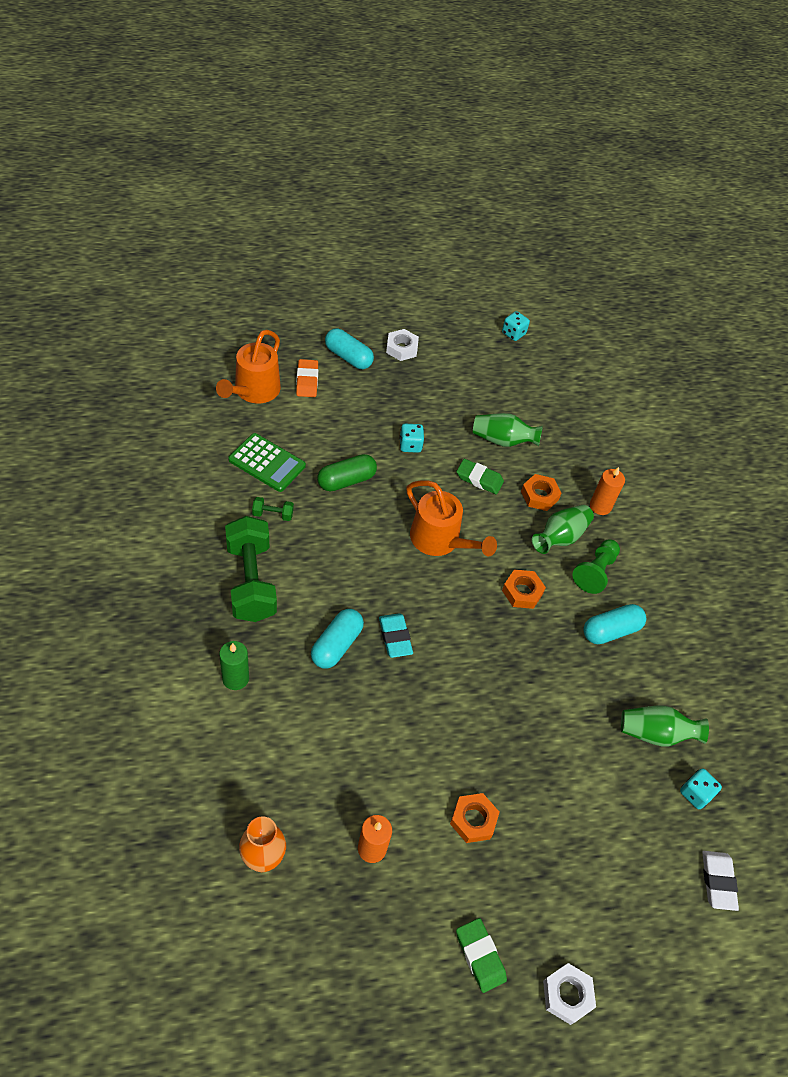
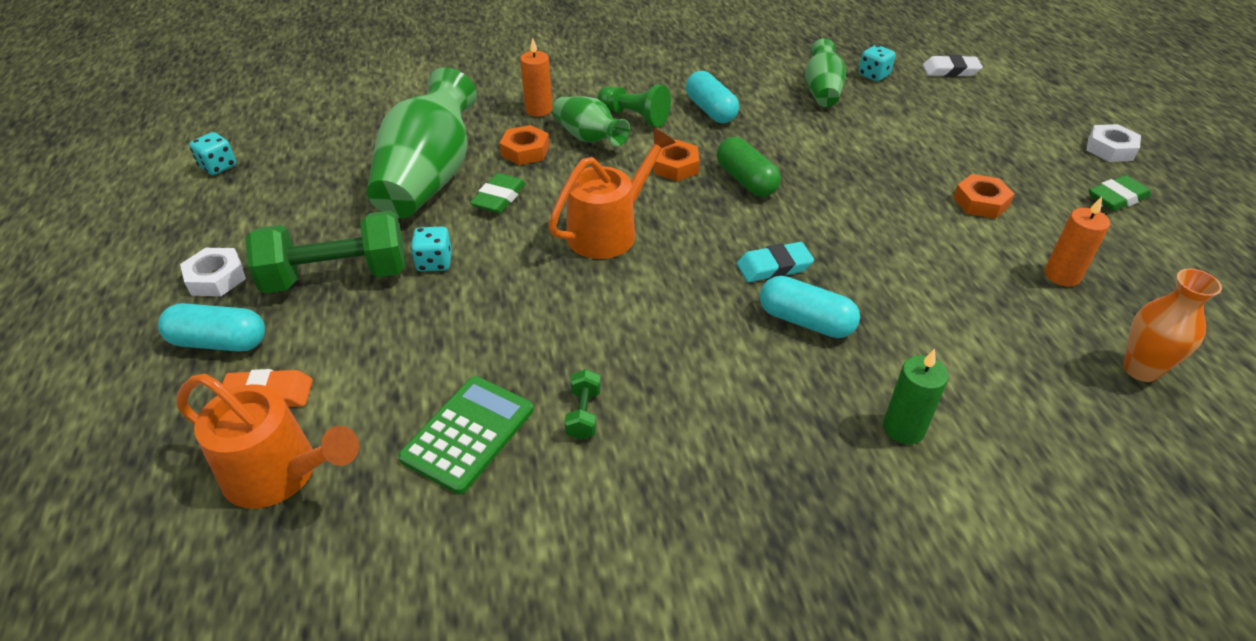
camera: 85 degrees left, 10 degrees down
green dumbbell [225,516,277,622] -> green dumbbell moved to [245,211,406,293]
green capsule [317,454,377,491] -> green capsule moved to [717,137,781,197]
turquoise capsule [325,328,374,369] -> turquoise capsule turned 60 degrees clockwise [158,303,265,352]
green vase [473,413,543,447] -> green vase [367,67,477,218], size x1.82

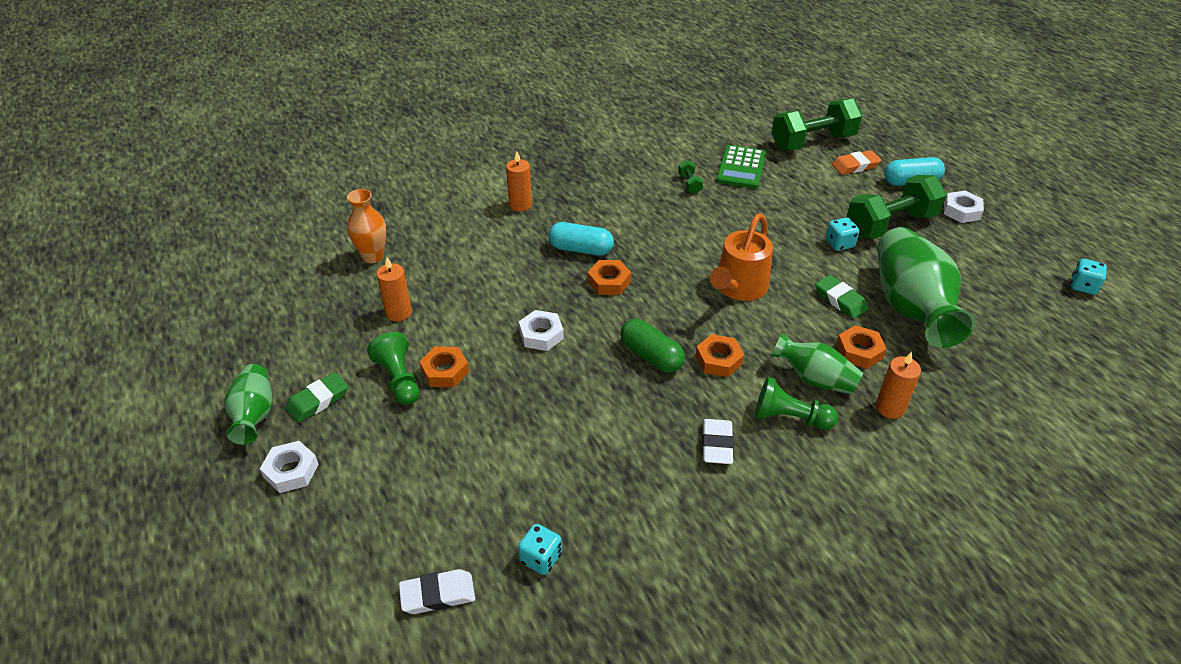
camera: 165 degrees right, 0 degrees up
orange watering can [177,374,359,509] -> green dumbbell [772,98,862,150]
green eraser [470,173,526,213] -> green eraser turned 45 degrees counterclockwise [815,275,869,319]
turquoise capsule [686,71,739,123] -> white eraser [702,419,734,464]
turquoise eraser [737,242,814,282] -> orange nut [588,260,631,295]
green vase [805,38,846,107] -> green vase moved to [224,364,273,445]
green candle [883,349,949,444] -> orange candle [506,151,532,212]
none -> green pawn [367,332,419,405]
none -> white nut [519,310,564,351]

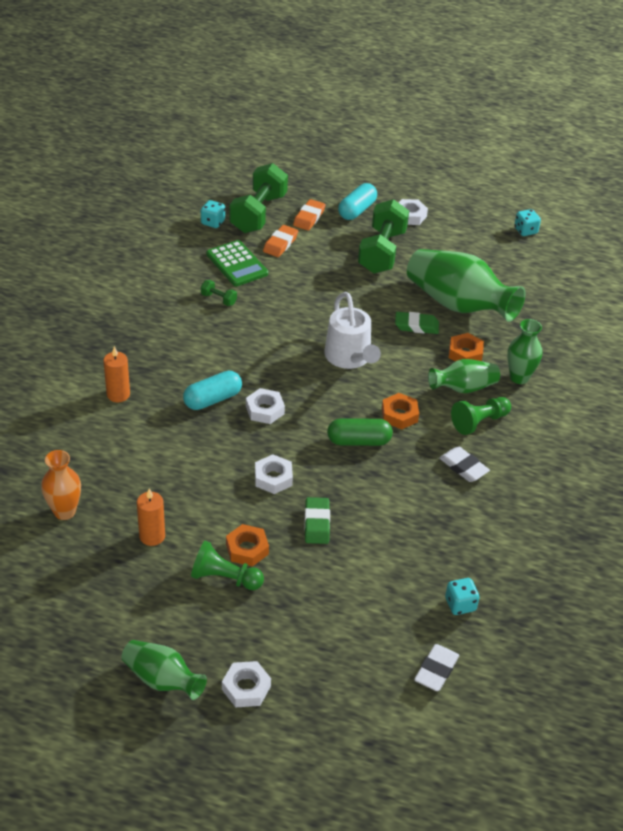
camera: 50 degrees left, 0 degrees up
green eraser [286,372,348,423] -> green eraser moved to [304,497,330,544]
orange nut [588,260,631,295] -> white nut [246,388,285,424]
orange watering can [710,213,773,301] -> white watering can [324,292,381,369]
turquoise dice [826,217,860,251] -> turquoise dice moved to [201,200,225,228]
orange candle [876,351,921,419] -> green vase [507,319,542,384]
none -> orange eraser [263,225,298,257]

